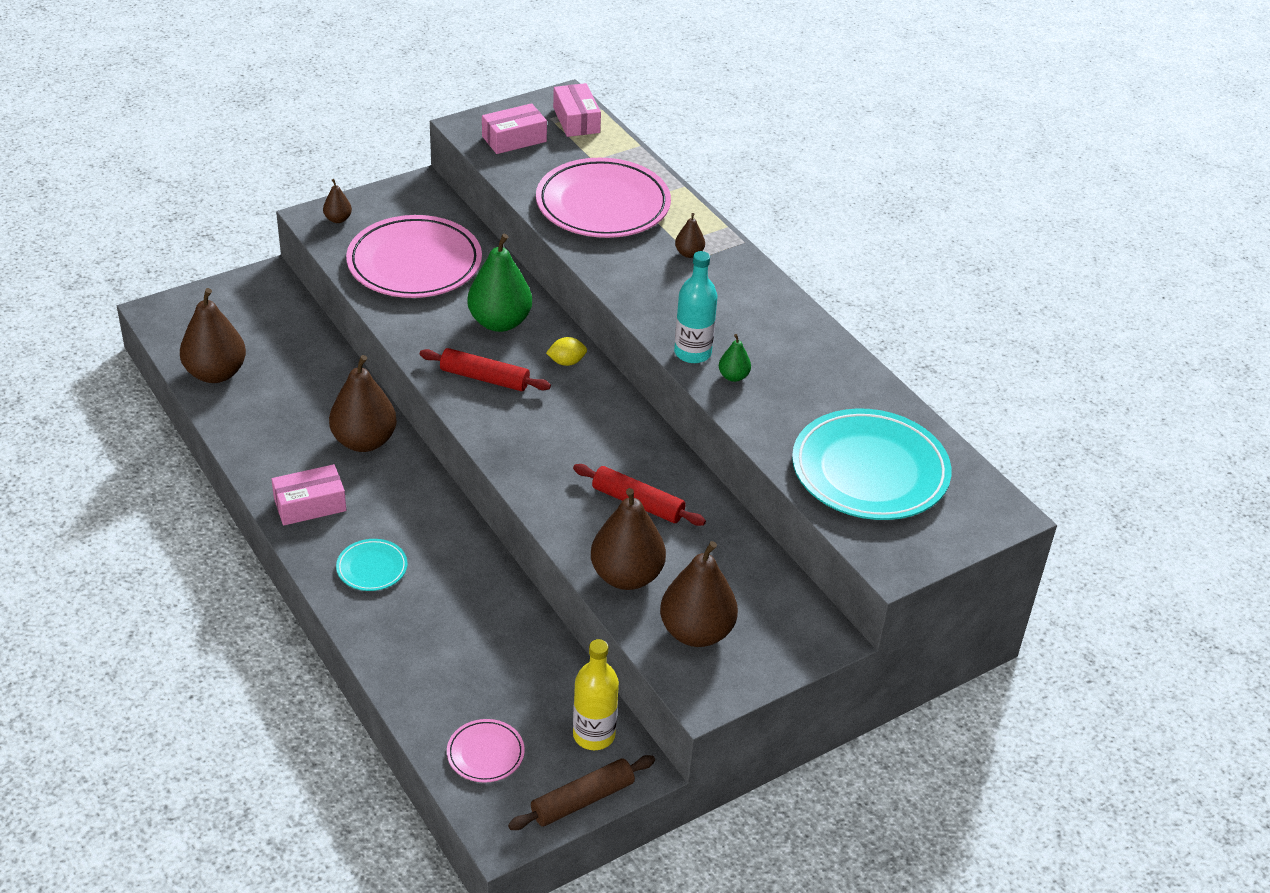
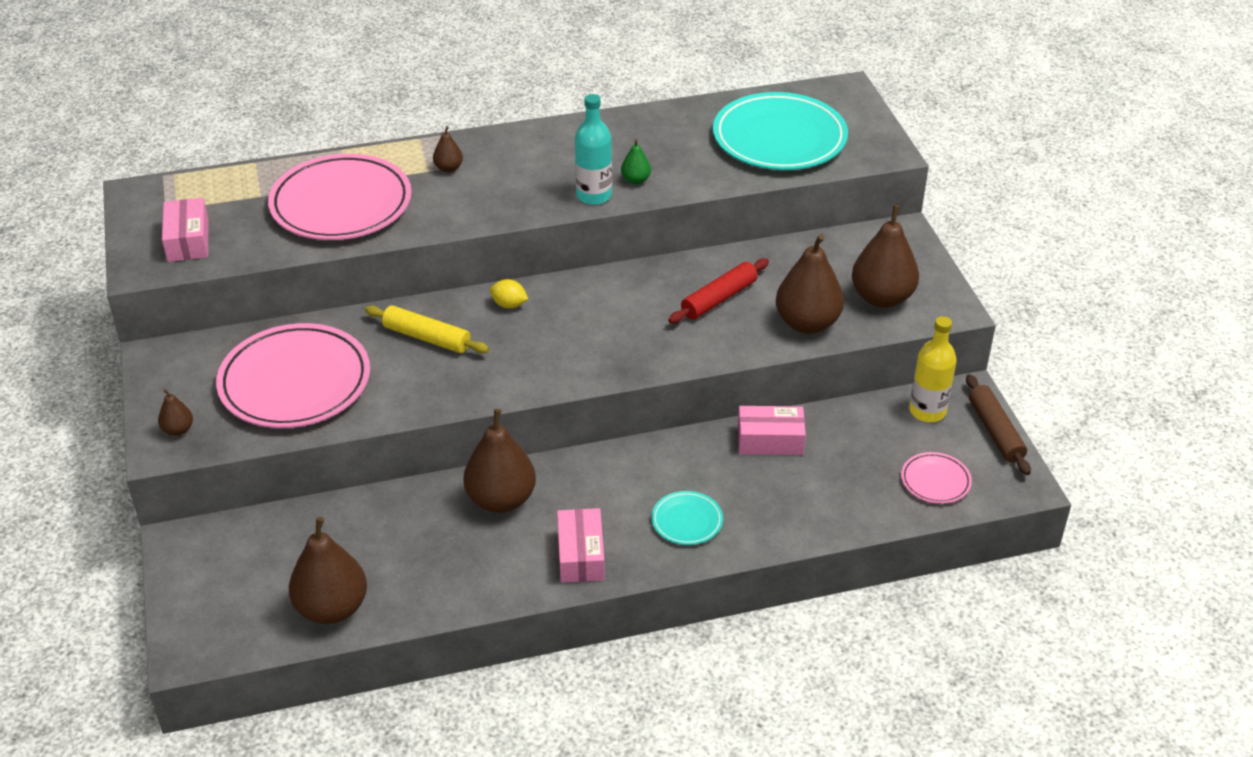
camera: 70 degrees left, 0 degrees up
red rolling pin [420,348,551,391] -> none
green pear [467,234,532,332] -> yellow rolling pin [365,305,489,353]
yellow lemon [546,337,587,366] -> yellow lemon turned 75 degrees counterclockwise [490,279,528,308]
pink box [553,83,601,137] -> pink box moved to [738,406,806,455]

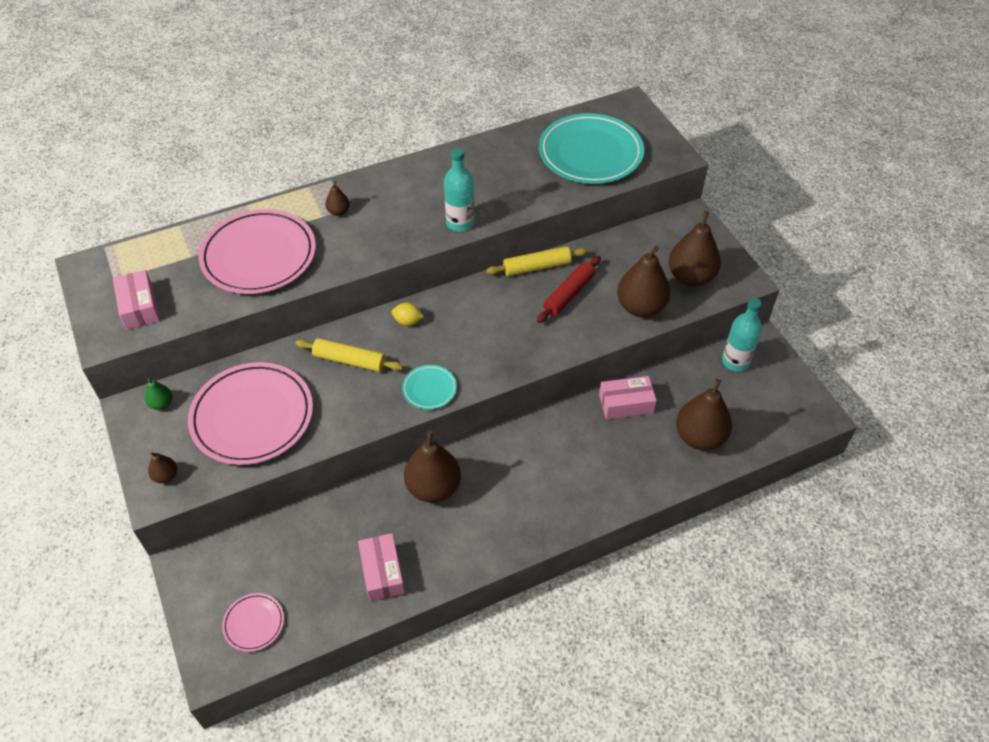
camera: 10 degrees left, 10 degrees up
brown pear [289,517,367,624] -> brown pear moved to [676,379,732,450]
pink box [557,508,605,583] -> pink box moved to [358,533,405,601]
green pear [621,139,651,184] -> green pear moved to [145,379,172,410]
turquoise plate [652,491,723,545] -> turquoise plate moved to [402,365,457,410]
pink plate [901,452,972,504] -> pink plate moved to [222,593,284,652]
yellow bottle [909,316,957,422] -> turquoise bottle [722,298,762,372]
brown rolling pin [966,374,1031,475] -> none
none -> yellow rolling pin [486,246,588,276]

